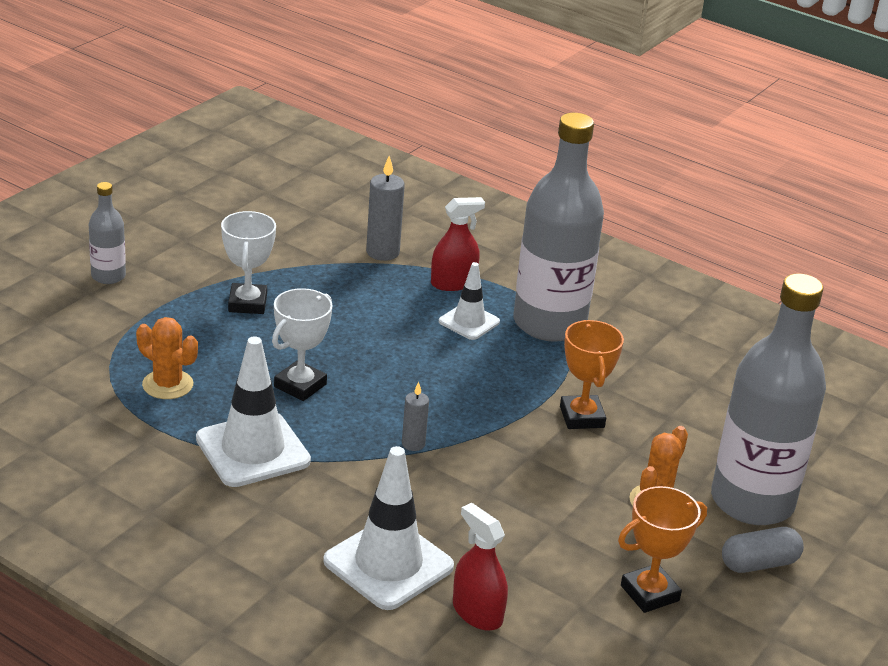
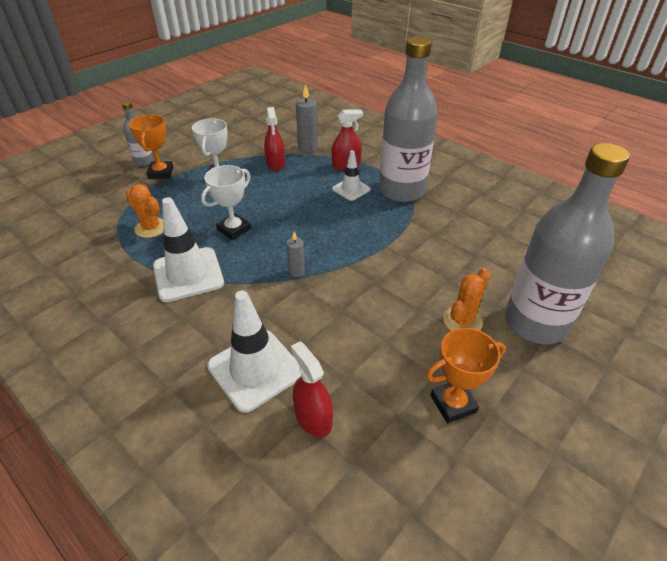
camera: 10 degrees right, 10 degrees up
orange trophy [560,320,624,429] -> orange trophy moved to [129,114,174,179]
grey capsule [722,527,804,573] -> none
none -> red spray bottle [264,107,285,171]

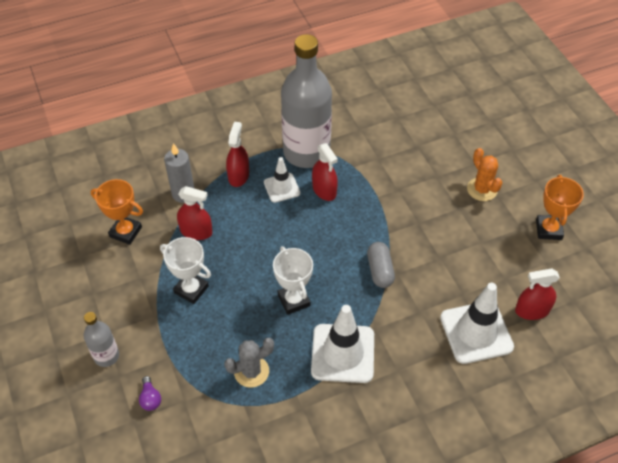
camera: 65 degrees left, 10 degrees up
orange cactus [126,184,164,238] -> grey cactus [224,338,274,388]
orange trophy [129,114,174,179] -> orange trophy moved to [91,179,143,245]
grey candle [287,232,305,277] -> grey capsule [367,242,395,288]
grey bottle [505,143,630,344] -> none
none -> purple light bulb [139,376,161,411]
none -> red spray bottle [312,143,338,201]

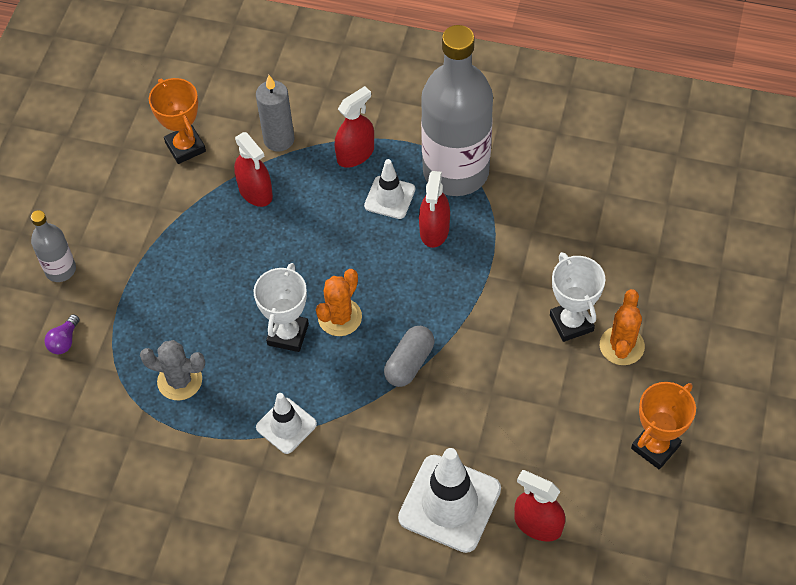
camera: 40 degrees right, 5 degrees up
white trophy [160,237,211,304] -> white trophy moved to [550,252,605,342]
white traffic cone [311,305,374,383] -> white traffic cone [256,393,317,454], size x0.58
none -> orange cactus [316,269,362,336]

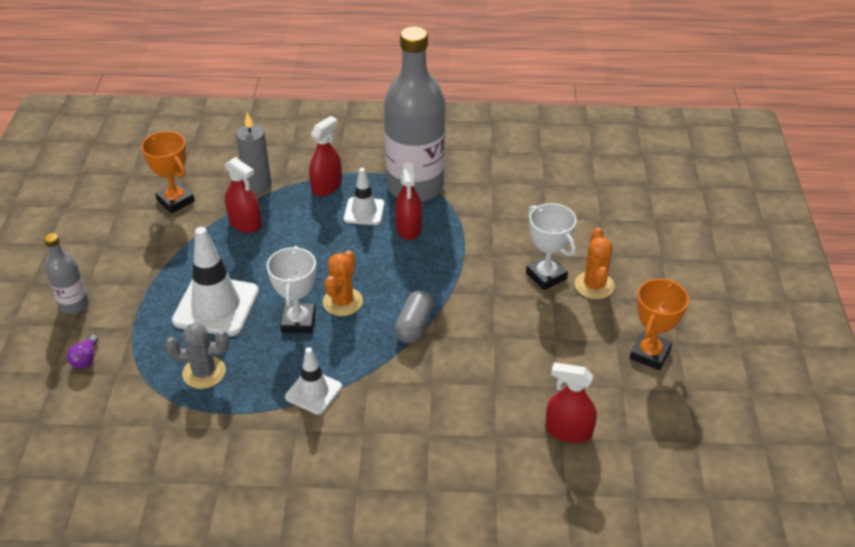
camera: 15 degrees left, 15 degrees down
white traffic cone [398,448,501,553] -> white traffic cone moved to [172,227,259,336]

